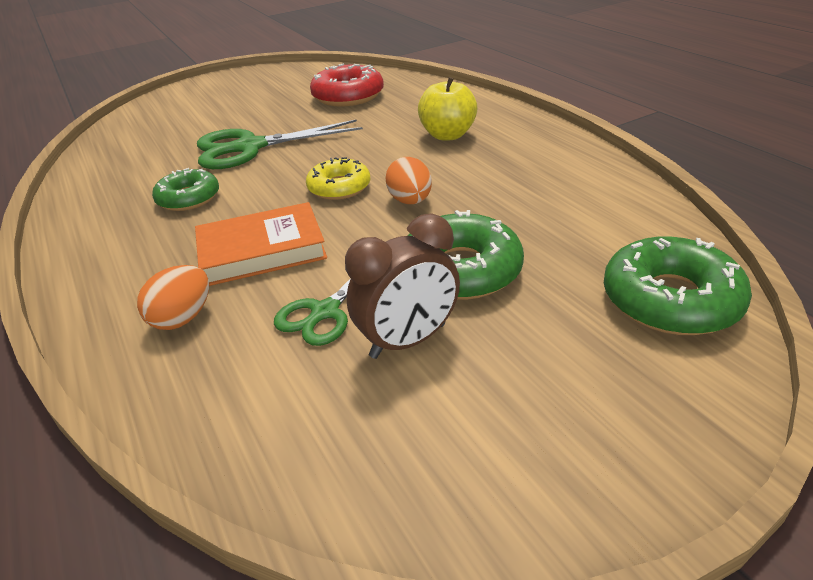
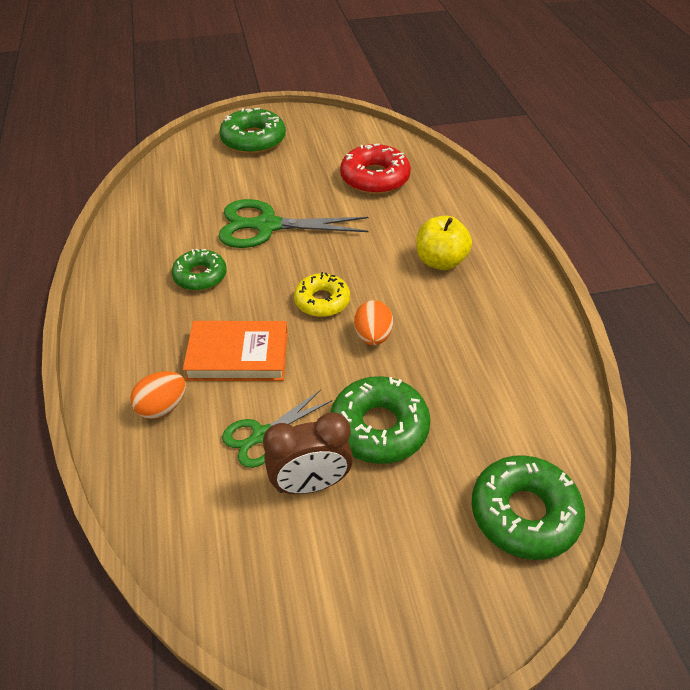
camera: 15 degrees right, 10 degrees up
none -> green donut [219,108,286,154]

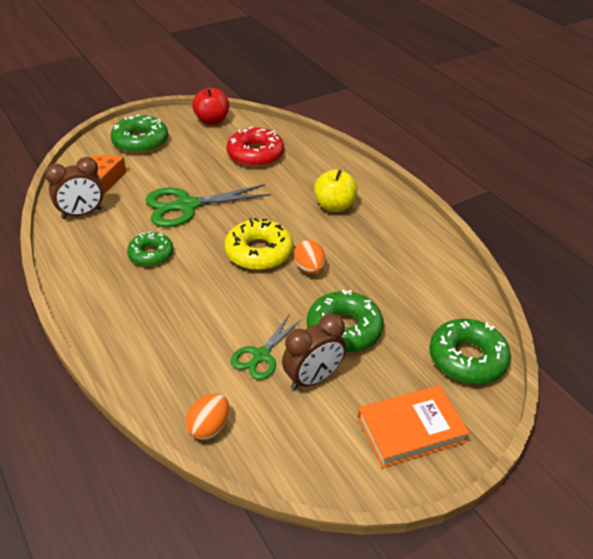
camera: 20 degrees left, 5 degrees down
orange egg [130,371,186,419] -> orange egg moved to [185,393,229,440]
orange book [183,321,288,381] -> orange book moved to [357,385,469,468]
yellow donut [294,272,350,317] -> yellow donut [225,218,293,270], size x1.51
none -> brown clock [45,157,104,219]
none -> orange cheese [90,155,126,194]
none -> red apple [192,88,230,125]

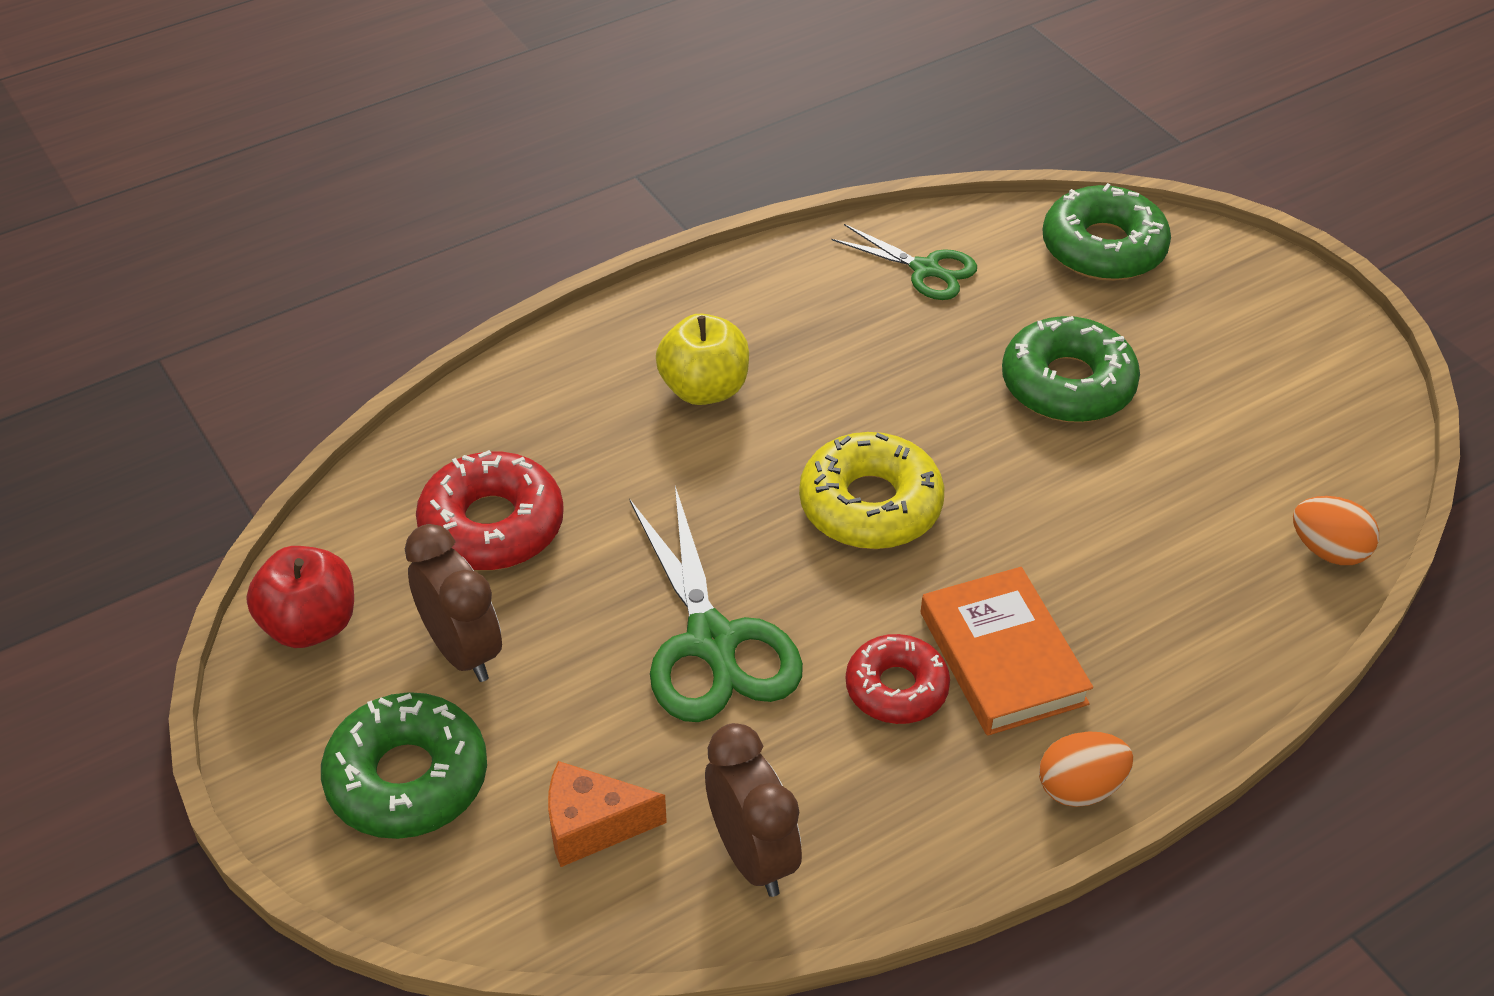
camera: 90 degrees left, 5 degrees up
green donut [127,231,174,266] -> red donut [846,634,950,724]
green scissors [231,315,302,380] -> green scissors moved to [831,224,977,300]
brown clock [282,314,346,390] -> brown clock moved to [405,524,502,682]
orange egg [294,240,326,274] -> orange egg moved to [1039,732,1133,807]
orange book [357,385,469,468] -> orange book moved to [921,567,1093,736]

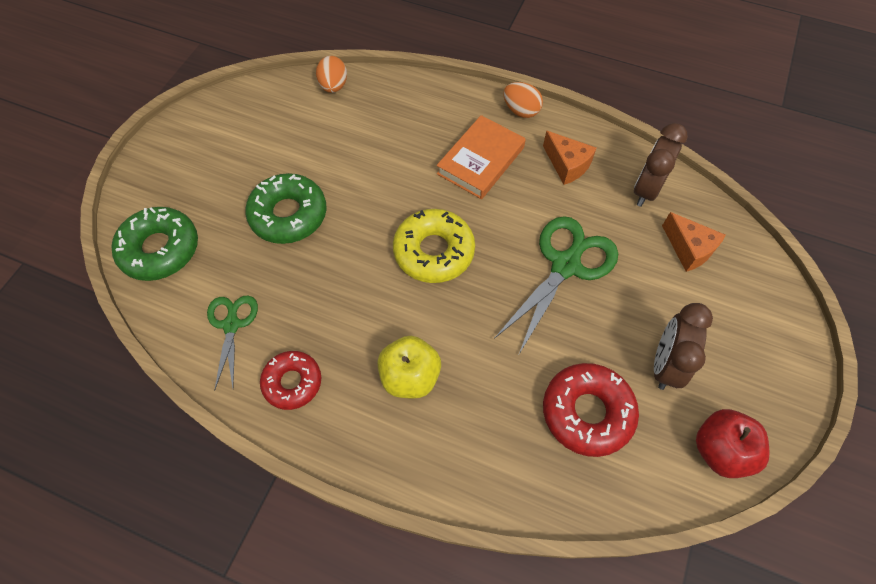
camera: 125 degrees left, 15 degrees up
green donut [321,692,487,839] -> none
red donut [846,634,950,724] -> red donut moved to [260,351,321,410]
none -> orange cheese [543,131,597,185]

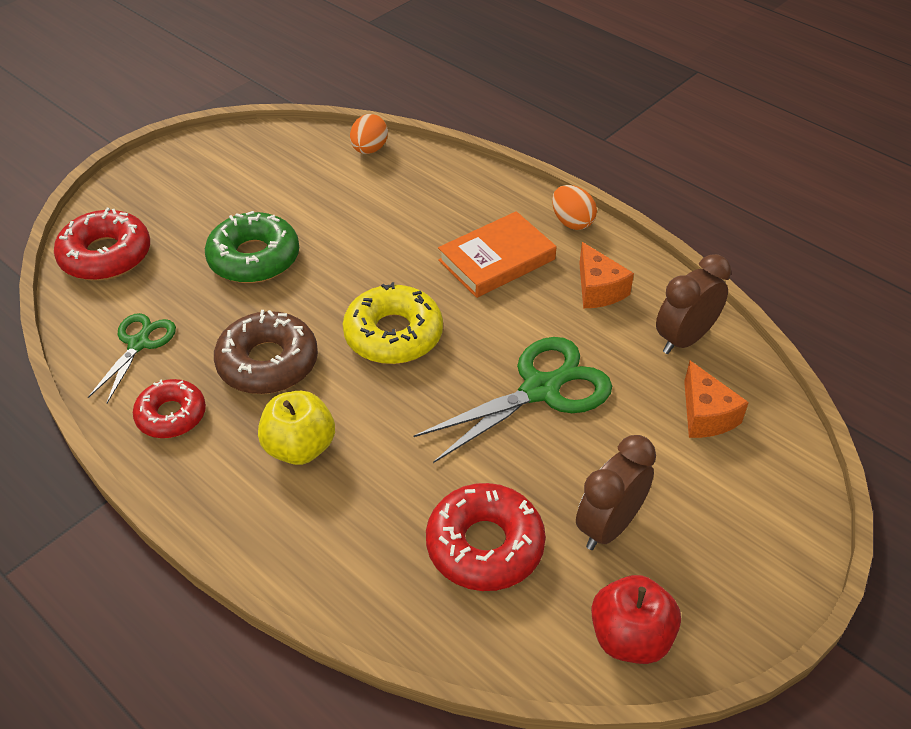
camera: 20 degrees right, 15 degrees down
green donut [111,207,198,281] -> red donut [54,208,150,281]
none -> brown donut [214,310,318,394]

